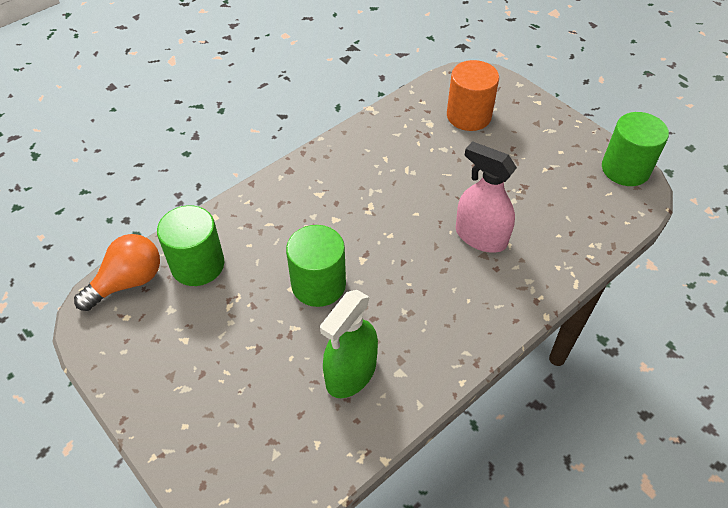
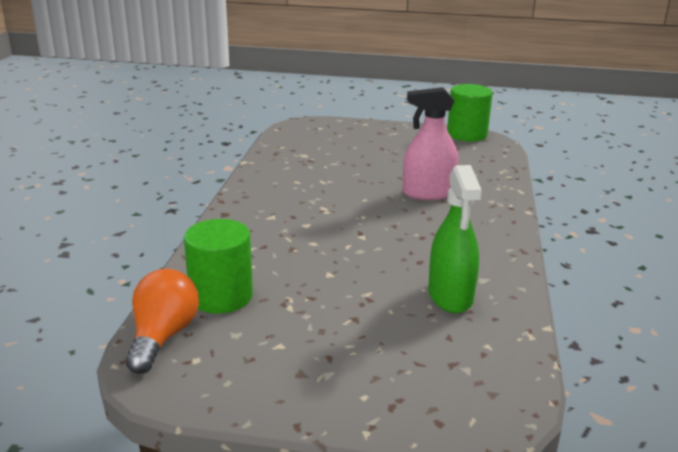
camera: 40 degrees left, 25 degrees down
green cylinder [286,225,346,307] -> none
orange cylinder [447,60,499,131] -> none

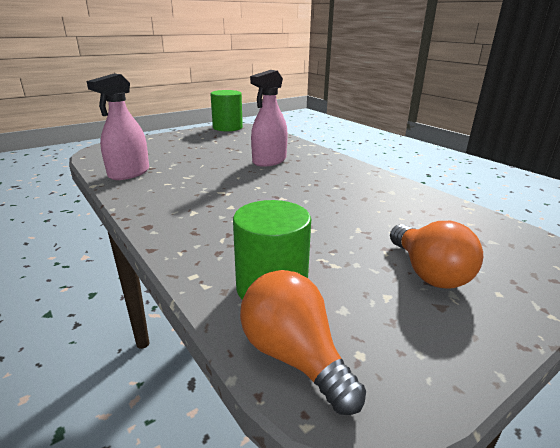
camera: 45 degrees left, 0 degrees up
green spray bottle [428,165,482,313] -> none
none -> pink spray bottle [86,73,149,180]
none -> orange light bulb [390,221,483,289]

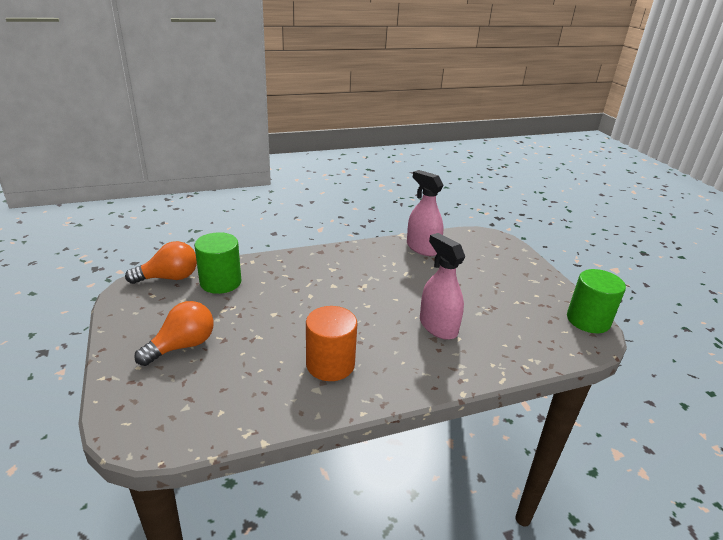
camera: 105 degrees right, 5 degrees up
orange light bulb [390,221,483,289] -> orange light bulb turned 135 degrees clockwise [134,301,214,366]
none -> orange cylinder [306,306,357,381]

